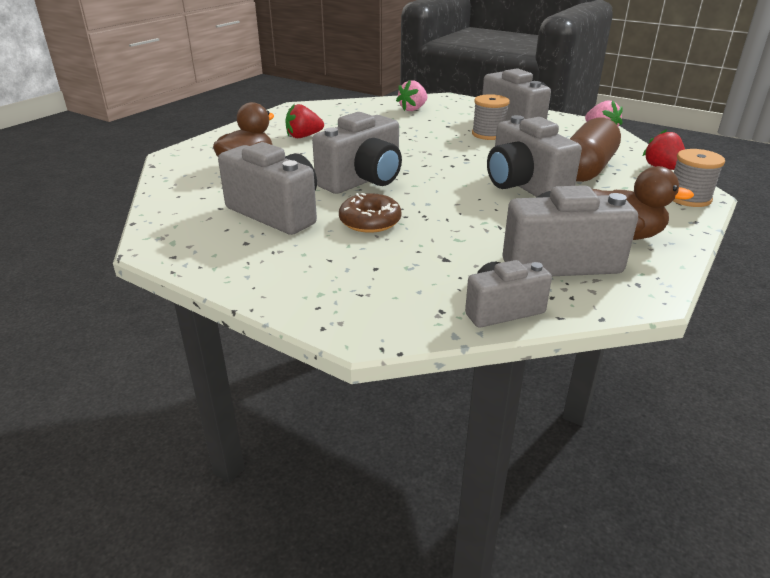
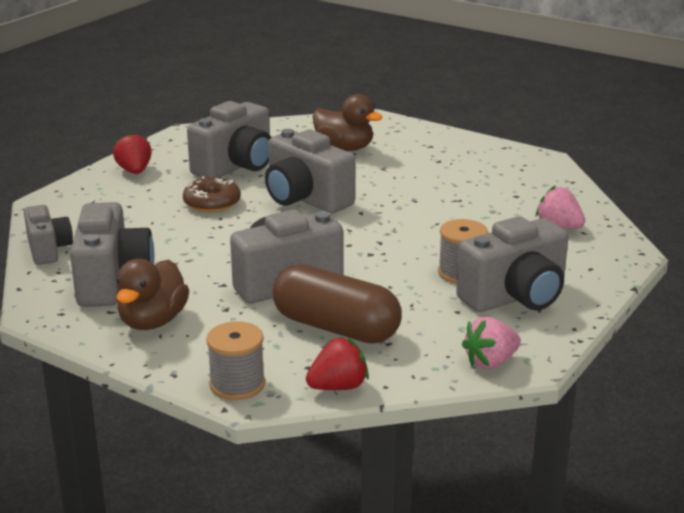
camera: 90 degrees right, 5 degrees down
red strawberry [285,104,324,138] -> red strawberry moved to [113,132,152,174]

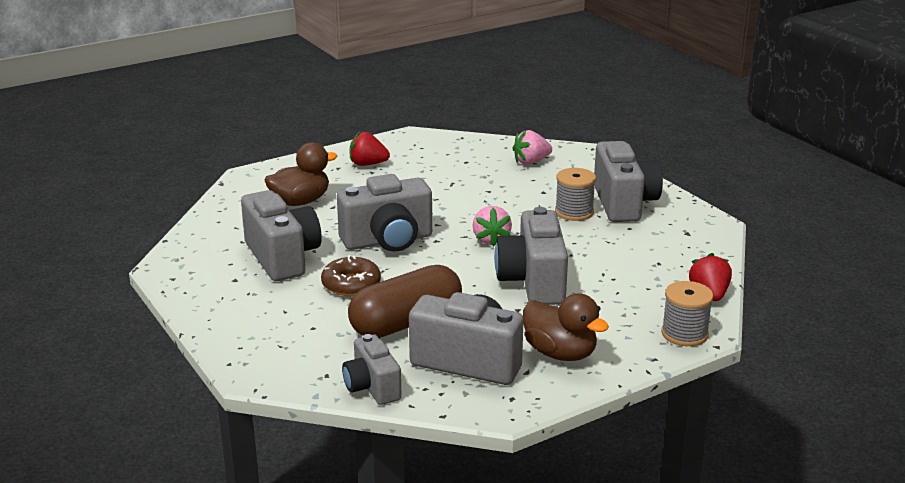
camera: 65 degrees left, 0 degrees up
grey camera [24,205,73,265] -> grey camera turned 120 degrees counterclockwise [342,334,402,405]
red strawberry [113,132,152,174] -> red strawberry moved to [349,132,390,166]
brown capsule [272,264,402,343] -> brown capsule moved to [348,265,462,338]
pink strawberry [462,317,521,369] -> pink strawberry moved to [473,206,512,247]

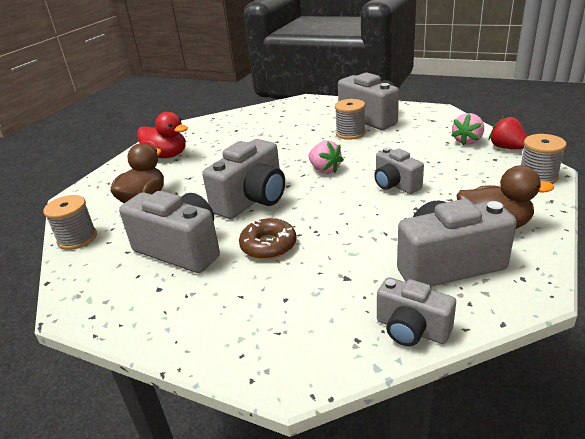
camera: 30 degrees left, 5 degrees up
brown capsule [348,265,462,338] -> none
red strawberry [349,132,390,166] -> red duck [137,112,188,158]
grey camera [494,207,568,305] -> grey camera [374,148,424,194], size x0.61
pink strawberry [512,130,552,165] -> pink strawberry moved to [451,113,484,145]
none -> grey spool [43,195,97,250]

